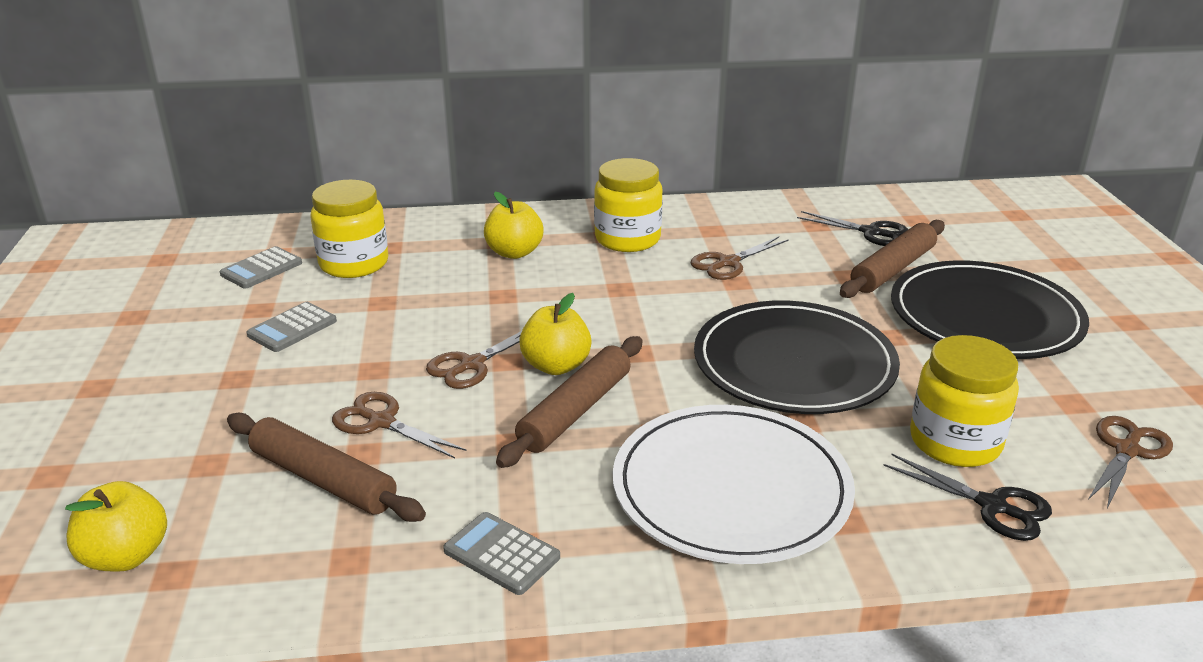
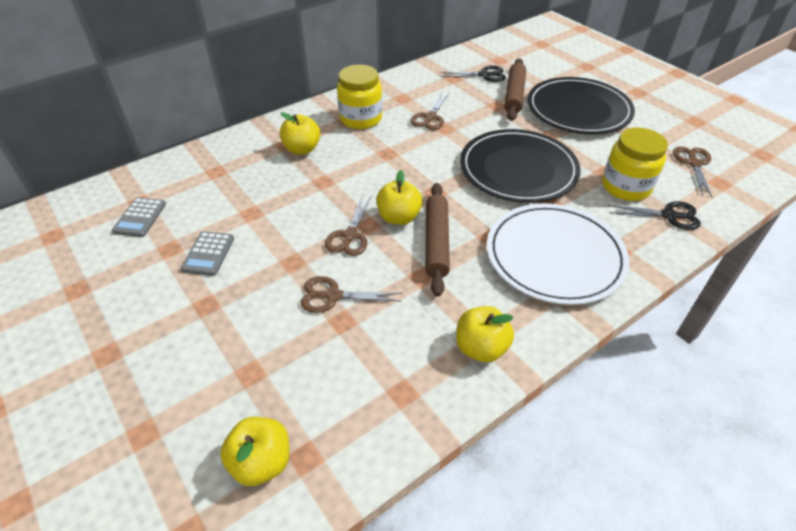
camera: 30 degrees left, 15 degrees up
brown rolling pin [227,413,426,522] -> none
yellow jar [310,180,388,278] -> none
grey calculator [443,512,560,595] -> yellow apple [456,306,514,362]

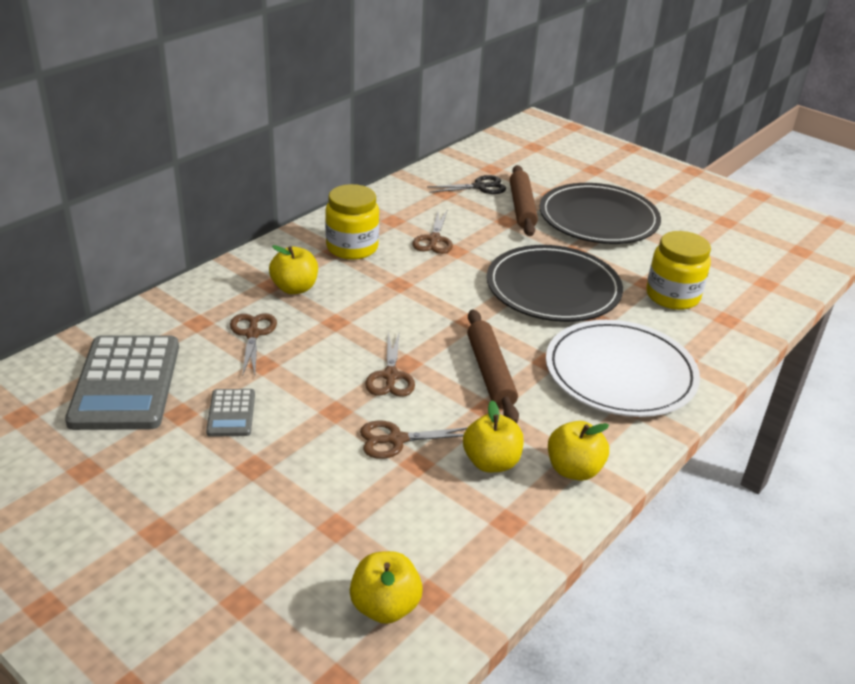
camera: 15 degrees left, 10 degrees down
grey calculator [112,197,166,237] -> grey calculator [65,335,179,430], size x2.11
yellow apple [376,170,423,225] -> yellow apple moved to [463,400,524,473]
black scissors [608,201,701,230] -> none
brown scissors [673,146,713,198] -> brown scissors moved to [230,313,277,376]

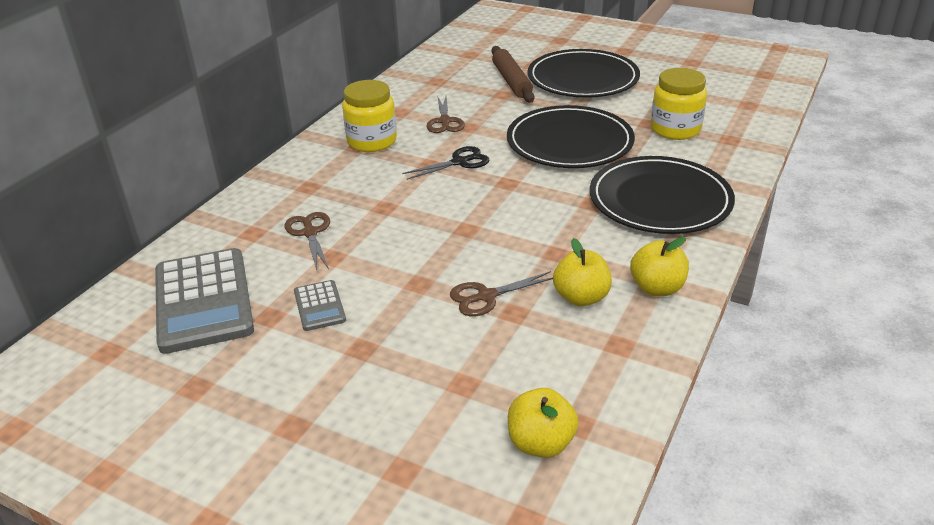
camera: 10 degrees left, 0 degrees up
yellow apple [269,245,318,294] -> none
brown scissors [365,331,415,397] -> none
black scissors [427,175,506,194] -> black scissors moved to [402,146,489,180]
brown rolling pin [467,309,519,424] -> none
white plate [546,320,700,417] -> black plate [590,156,735,234]

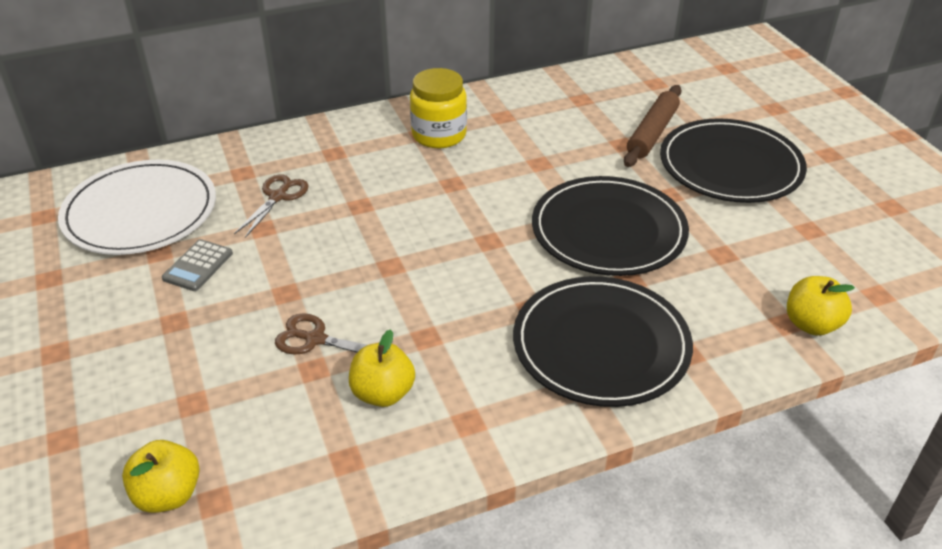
camera: 40 degrees right, 5 degrees up
grey calculator [155,248,254,354] -> white plate [58,160,216,255]
black scissors [402,146,489,180] -> none
brown scissors [426,96,465,133] -> none
yellow apple [630,237,689,296] -> yellow apple moved to [787,276,855,336]
yellow jar [651,68,707,140] -> none

